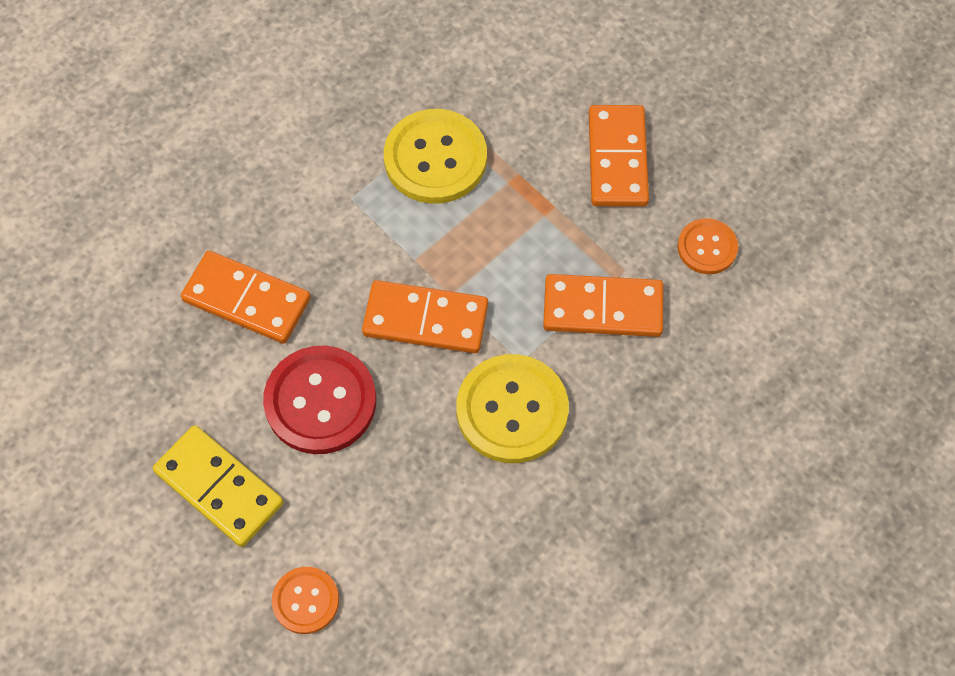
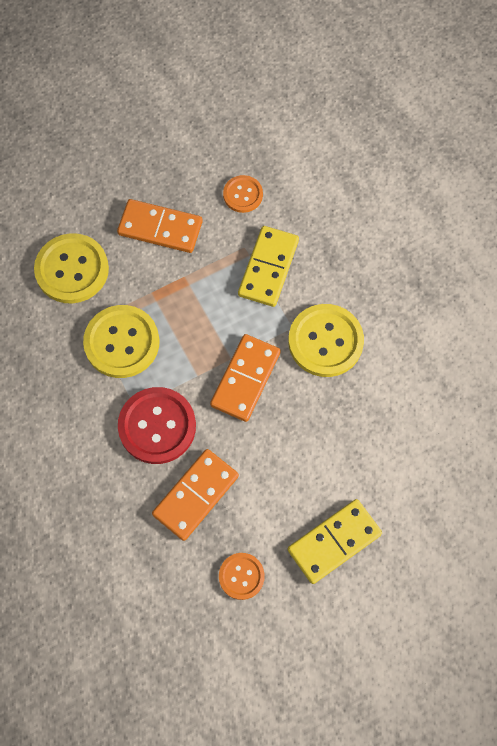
camera: 75 degrees left, 5 degrees up
red button [263,346,376,454] -> red button moved to [118,387,196,464]
orange button [272,567,339,634] -> orange button moved to [219,553,265,600]
orange domino [543,274,663,337] -> yellow domino [238,226,299,307]
none -> yellow button [34,233,109,303]

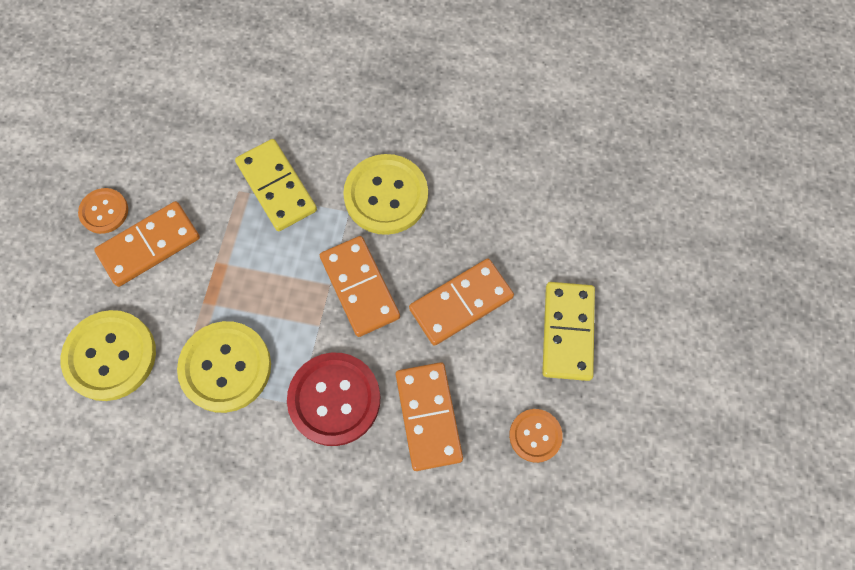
camera: 50 degrees left, 0 degrees up
orange button [223,175,263,213] -> orange button moved to [78,188,128,234]
none -> orange domino [409,258,514,346]

